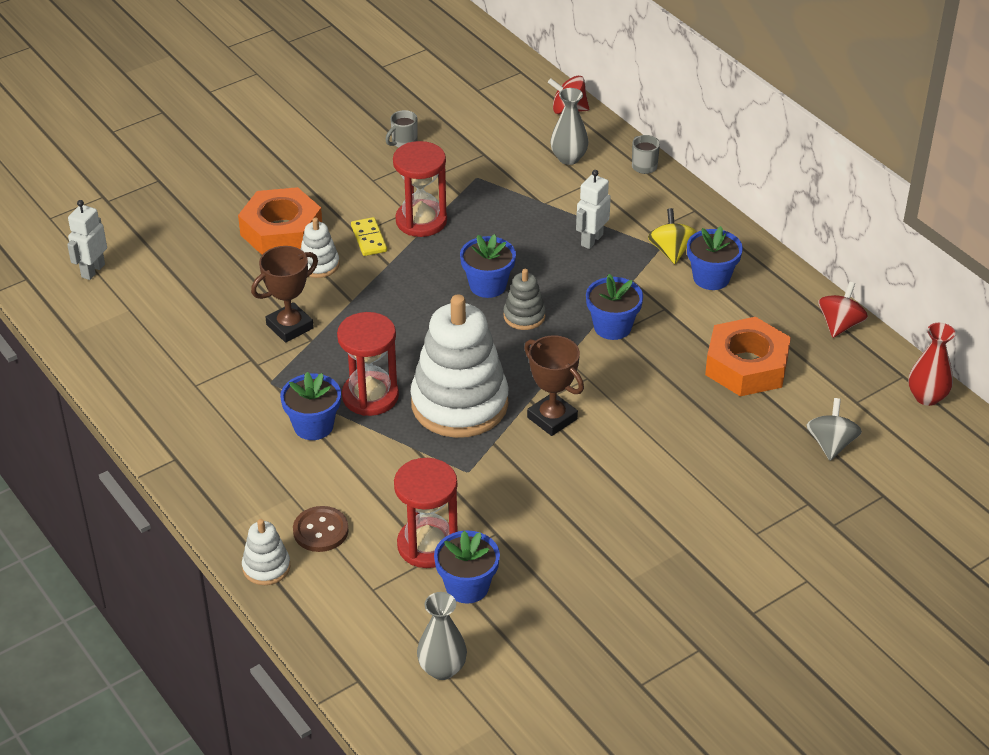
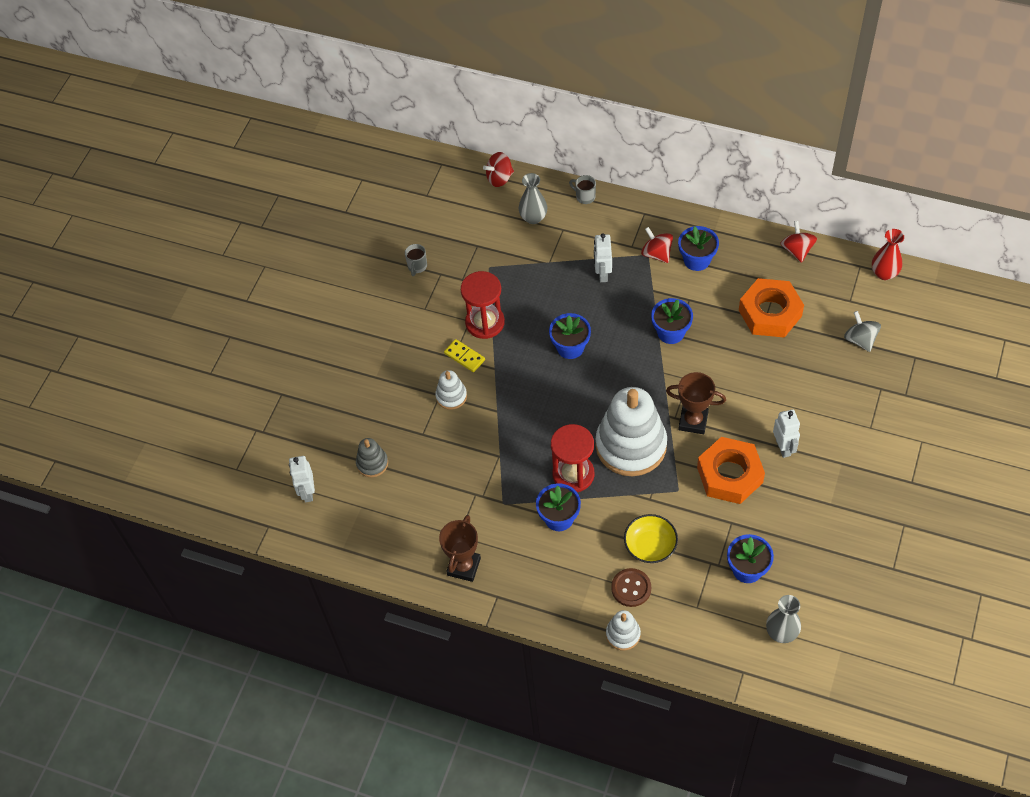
camera: 30 degrees left, 15 degrees up
orange nut [238,187,322,255] -> orange nut moved to [697,437,765,504]
brown trophy [251,246,318,343] -> brown trophy moved to [439,515,481,582]
red hourglass [394,458,457,568] -> none
grey stacking toy [504,269,546,330] -> grey stacking toy moved to [356,438,388,477]
yellow spinning top [648,208,696,264] -> red spinning top [641,227,673,263]
none -> yellow bowl [624,514,678,563]
none -> white robot [773,409,800,458]

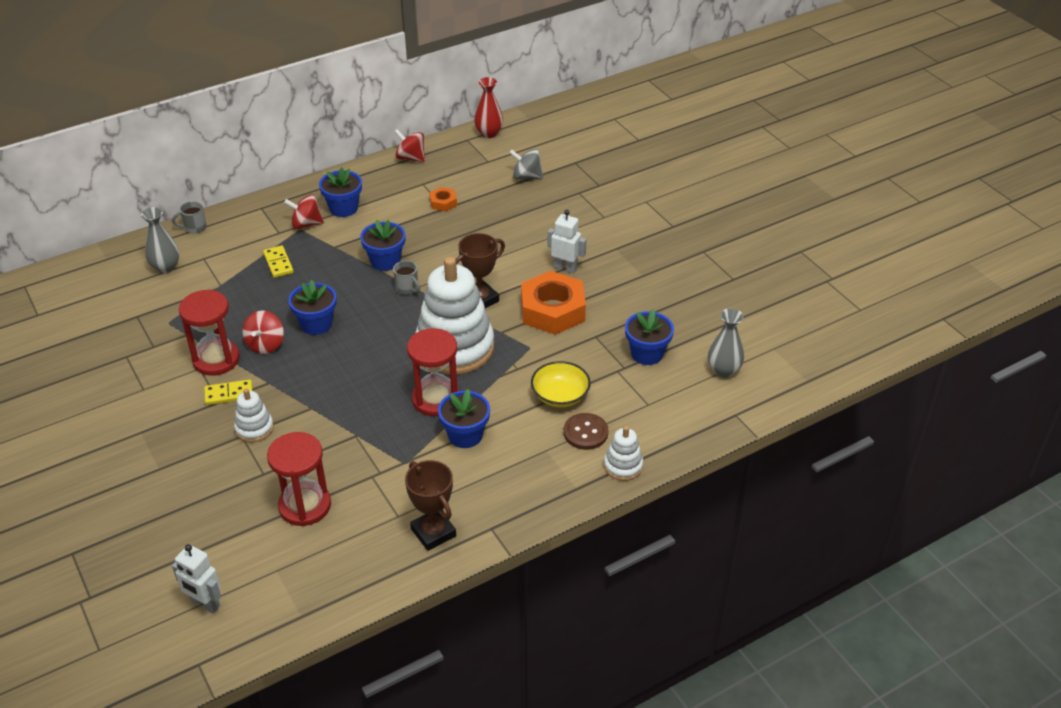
camera: 55 degrees left, 15 degrees down
grey stacking toy [356,438,388,477] -> none
grey mug [405,244,427,276] -> grey mug moved to [393,261,420,295]
red spinning top [483,152,514,187] -> red spinning top moved to [242,311,284,354]
white robot [594,233,612,282] -> yellow domino [263,245,294,278]
orange nut [739,278,804,338] -> orange nut [429,187,457,212], size x0.45
none -> red hourglass [267,432,331,526]

